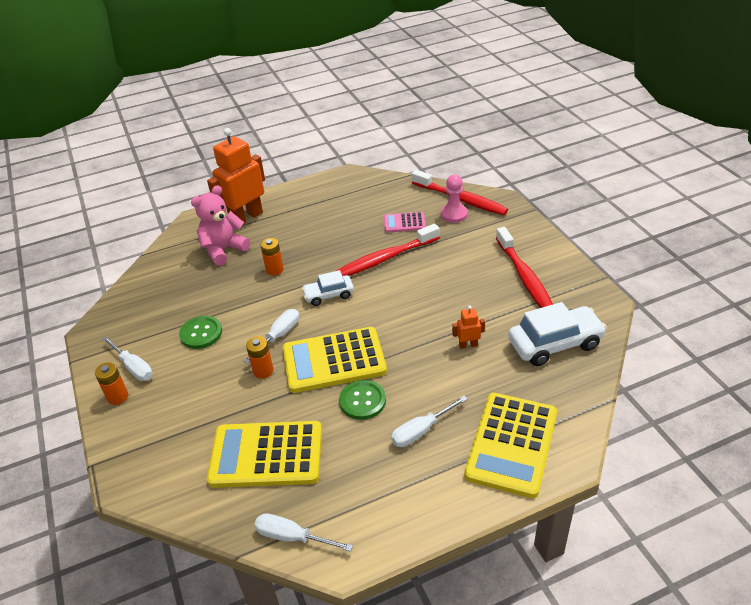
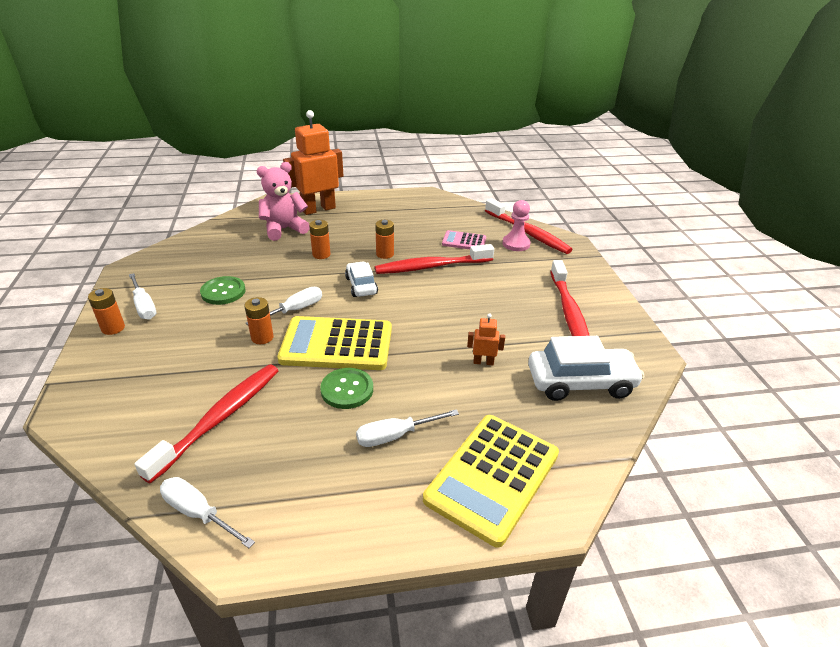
camera: 10 degrees right, 5 degrees down
yellow calculator [207,421,322,488] -> red toothbrush [134,364,279,484]
white car [301,270,354,306] -> white car turned 75 degrees clockwise [345,261,378,297]
none -> orange battery [375,220,394,259]

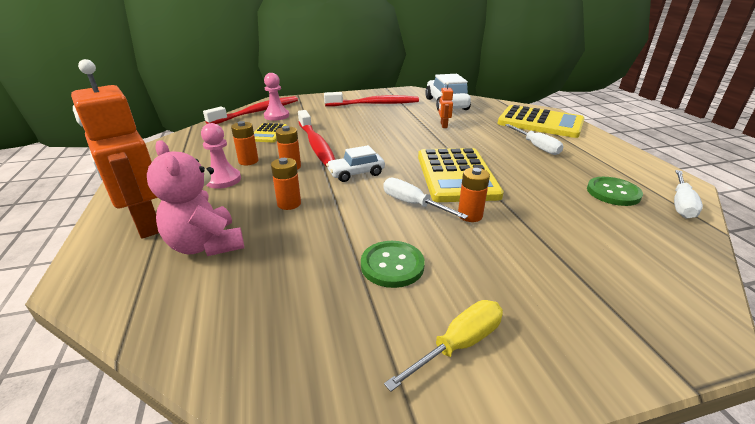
camera: 95 degrees left, 5 degrees down
orange battery [88,288,125,335] -> orange battery moved to [231,121,259,165]
white screwdriver [129,273,156,320] -> yellow screwdriver [384,300,503,392]
red toothbrush [134,364,279,484] -> none
green button [320,368,373,409] -> green button moved to [587,177,643,206]
pink calculator [442,230,486,249] -> yellow calculator [254,123,287,142]
none -> pink pawn [201,123,241,189]

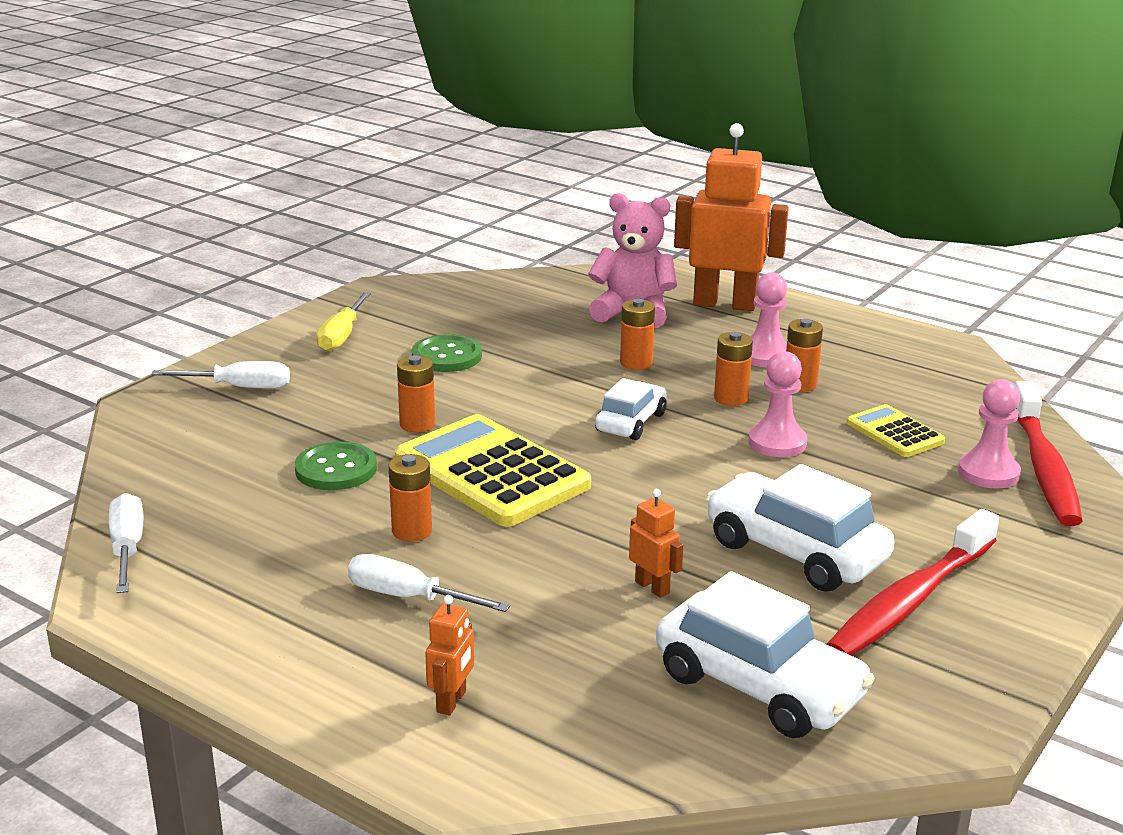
camera: 140 degrees right, 5 degrees down
red toothbrush [298,110,335,167] -> pink pawn [748,351,807,457]
white screwdriver [383,178,468,219] -> white screwdriver moved to [151,361,290,389]
yellow calculator [497,105,584,138] -> orange robot [425,595,474,715]
green button [587,177,643,206] -> green button moved to [295,442,377,490]
none -> orange battery [389,454,432,541]
none -> white car [706,464,894,592]

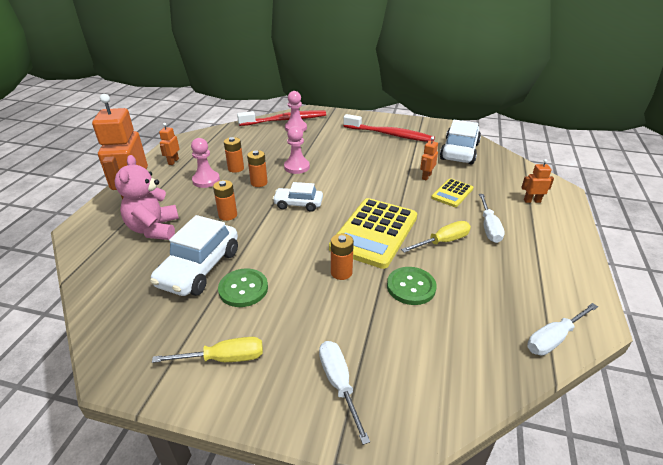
camera: 110 degrees left, 10 degrees up
orange battery [389,454,432,541] -> yellow screwdriver [401,221,471,253]
white car [706,464,894,592] -> white car moved to [150,215,238,296]
yellow calculator [847,404,945,457] -> yellow calculator moved to [431,179,473,207]
none -> orange robot [159,123,179,165]

